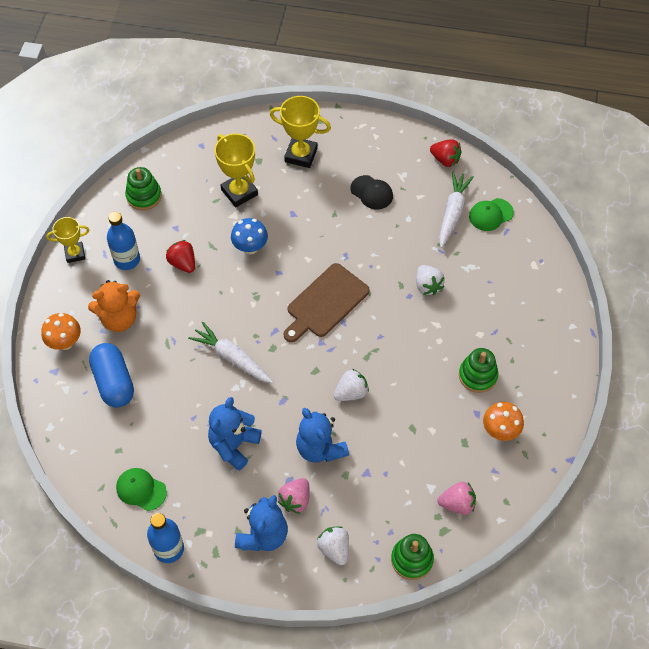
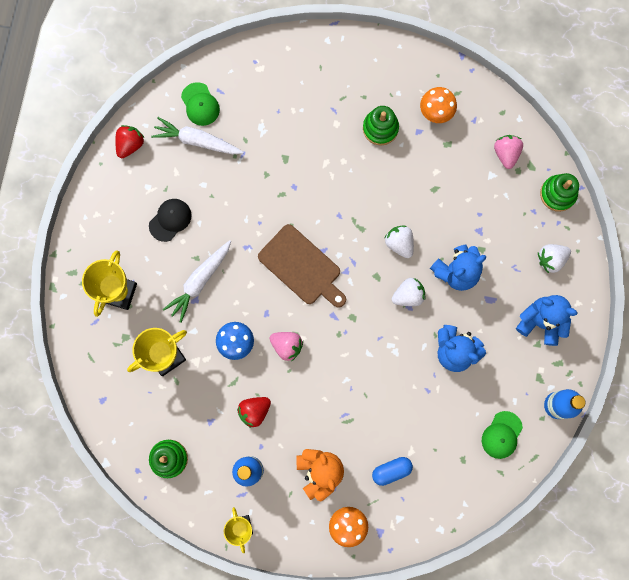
camera: 90 degrees left, 20 degrees up
blue capsule [89,343,134,408] -> blue capsule [372,457,413,486], size x0.61
white carrot [188,322,274,384] -> white carrot moved to [163,240,231,323]
pink strawberry [278,478,310,514] -> pink strawberry moved to [270,332,303,361]
white strawberry [416,265,445,295] -> white strawberry moved to [392,278,426,306]

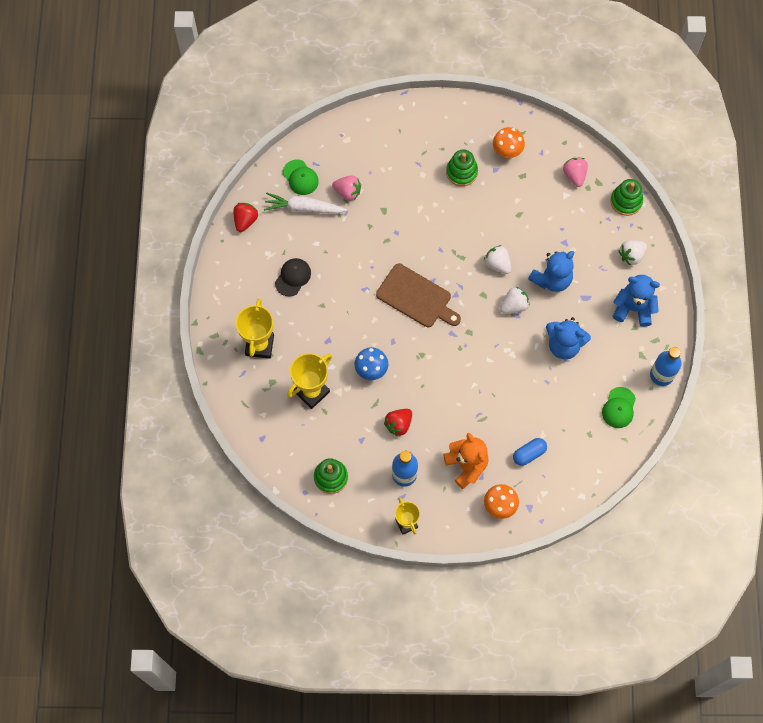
camera: 10 degrees left, 10 degrees down
white carrot [163,240,231,323] -> none
pink strawberry [270,332,303,361] -> pink strawberry moved to [332,175,361,201]

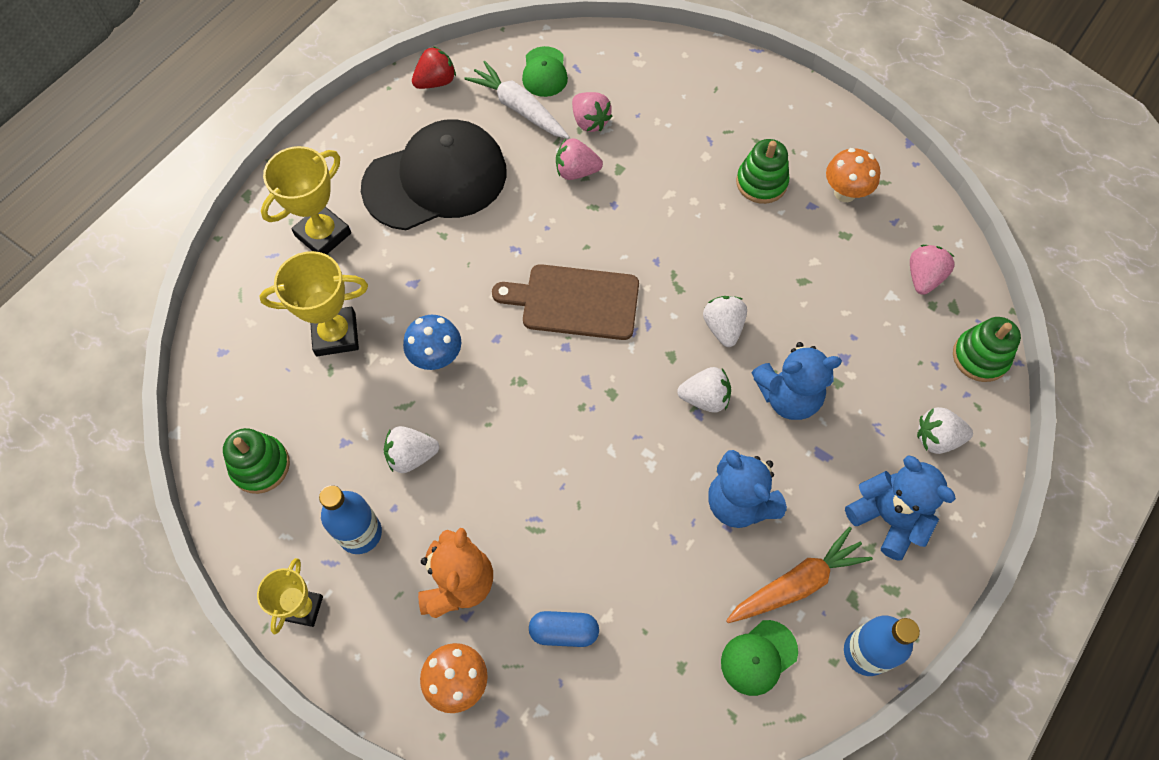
camera: 35 degrees right, 5 degrees down
black cap [275,258,311,297] -> black cap [361,119,506,230], size x2.23
brown cutting board [376,264,461,327] -> brown cutting board turned 120 degrees clockwise [492,264,639,340]
red strawberry [384,409,412,437] -> white strawberry [384,426,439,473]
none -> pink strawberry [556,138,603,180]
none -> orange carrot [726,527,873,623]

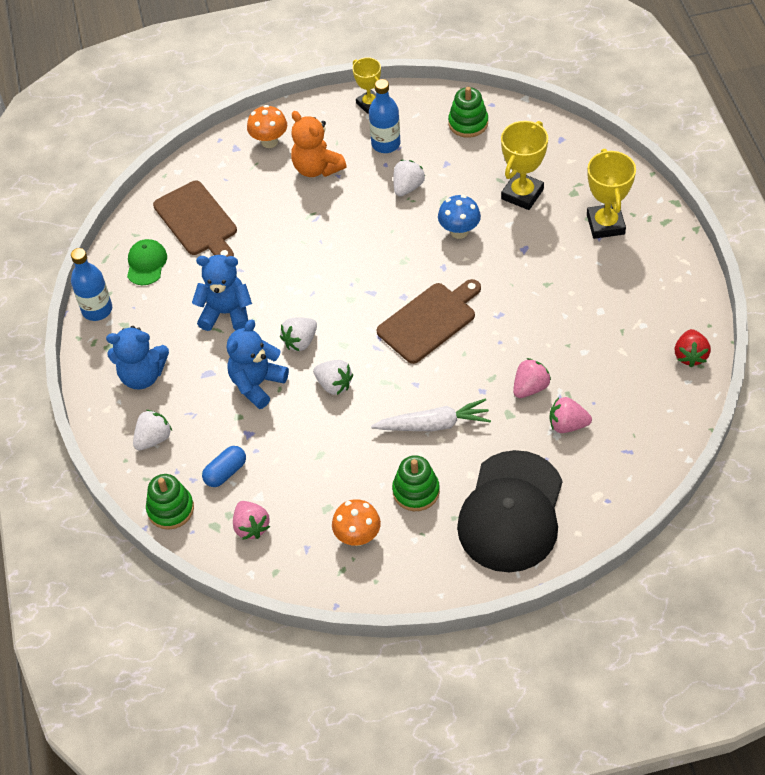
camera: 135 degrees right, 10 degrees down
black cap [361,119,506,230] -> black cap moved to [457,450,563,572]
white carrot [464,61,569,139] -> white carrot moved to [371,399,491,431]
green cap [522,46,568,97] -> none
blue capsule [529,611,599,647] -> blue capsule moved to [202,446,246,487]
orange carrot [726,527,873,623] -> none
none -> brown cutting board [153,181,237,257]

